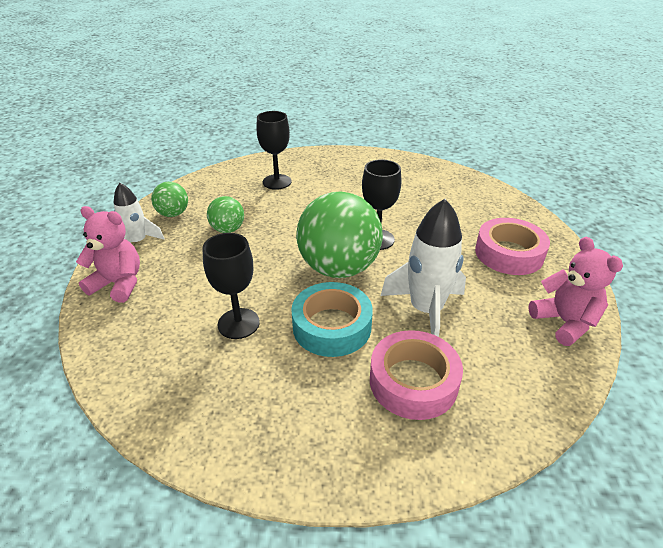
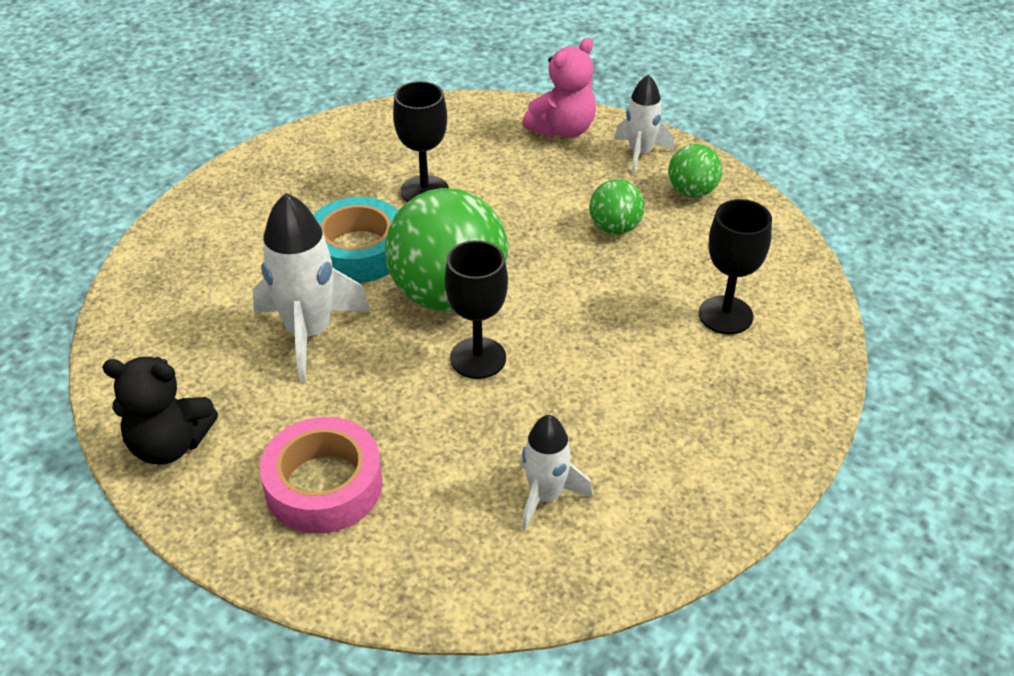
camera: 120 degrees right, 5 degrees up
pink tape [370,330,463,420] -> none
pink teddy bear [528,237,623,346] -> black teddy bear [102,357,218,464]
none -> white rocket [520,415,593,531]

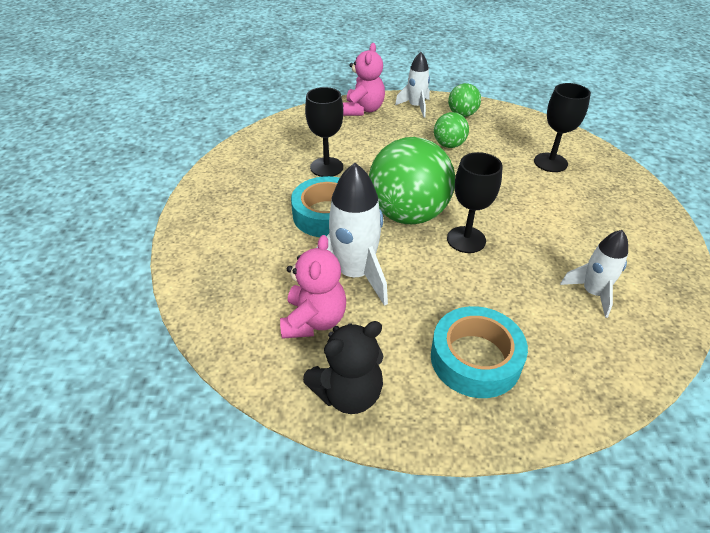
camera: 35 degrees left, 0 degrees up
pink tape [260,417,383,534] -> turquoise tape [431,306,528,398]
none -> pink teddy bear [280,235,346,339]

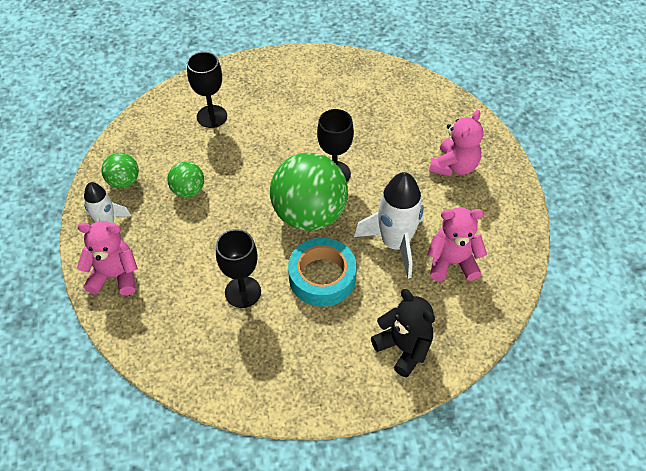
camera: 100 degrees left, 10 degrees up
black teddy bear [303,321,384,414] -> black teddy bear moved to [371,289,435,377]
turquoise tape [431,306,528,398] -> pink teddy bear [429,110,483,177]
white rocket [560,230,628,318] -> none

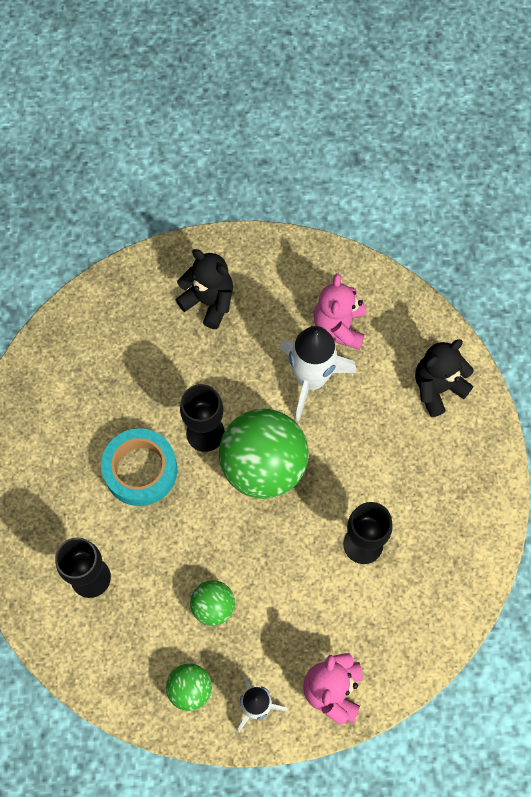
camera: 85 degrees left, 15 degrees up
turquoise tape [288,238,357,307] -> turquoise tape moved to [101,428,177,506]
pink teddy bear [429,110,483,177] -> black teddy bear [175,249,233,329]

